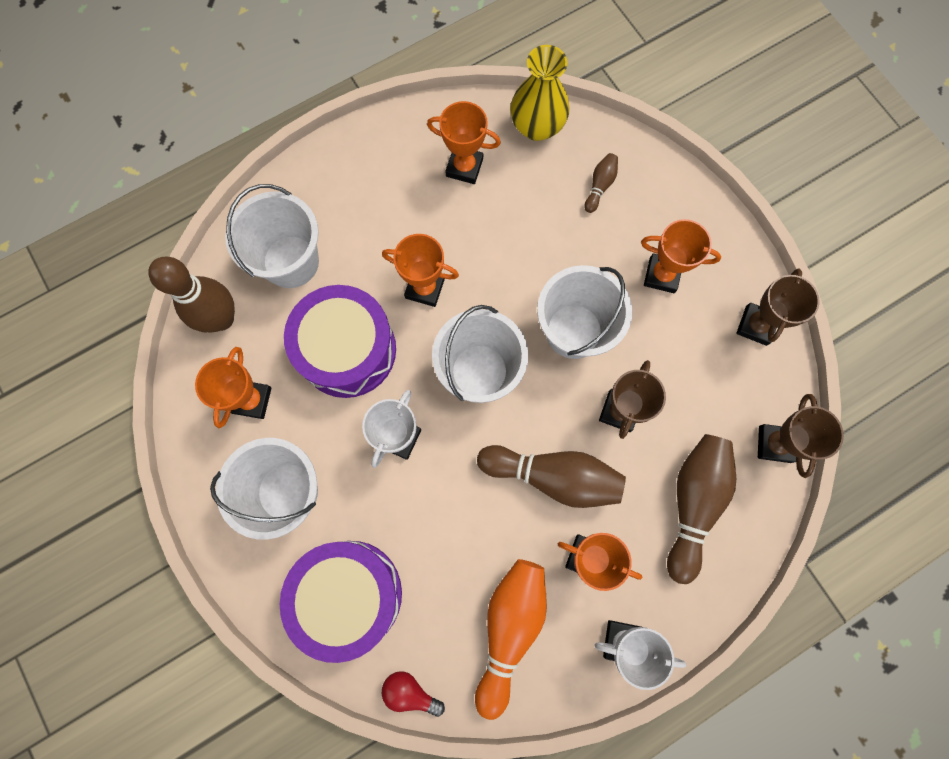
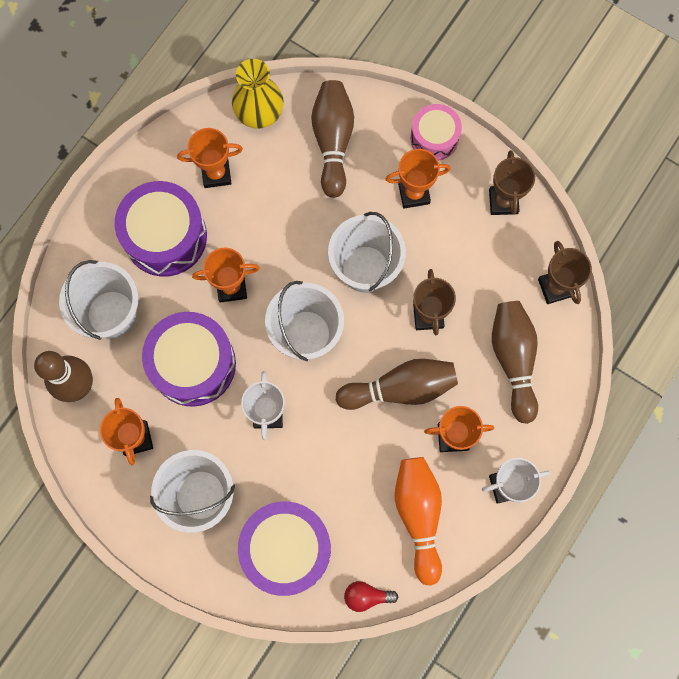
camera: 25 degrees left, 0 degrees up
brown bowling pin [584,153,618,213] -> brown bowling pin [311,80,354,198], size x2.11
none -> purple drum [115,181,207,277]
none -> pink drum [410,104,462,161]

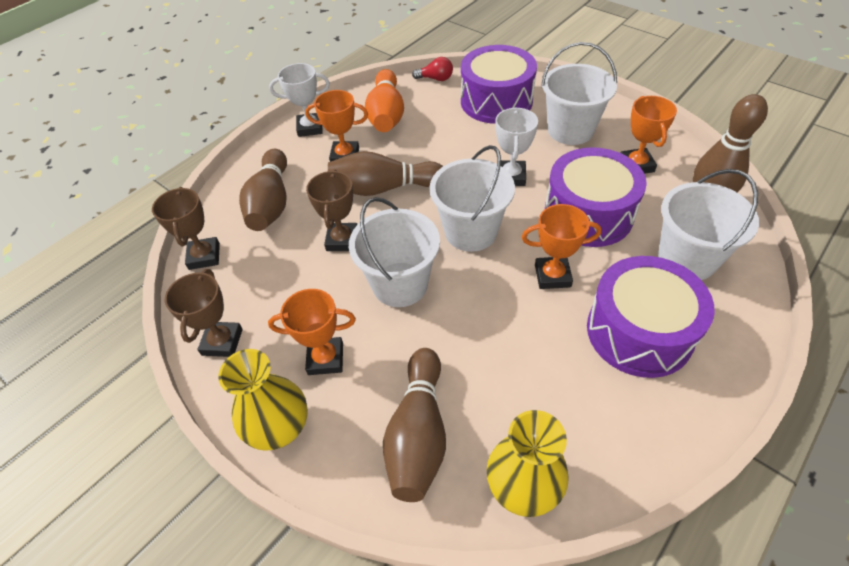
camera: 170 degrees left, 25 degrees down
orange trophy [177,128,243,188] -> none
pink drum [410,104,462,161] -> yellow vase [218,349,308,451]

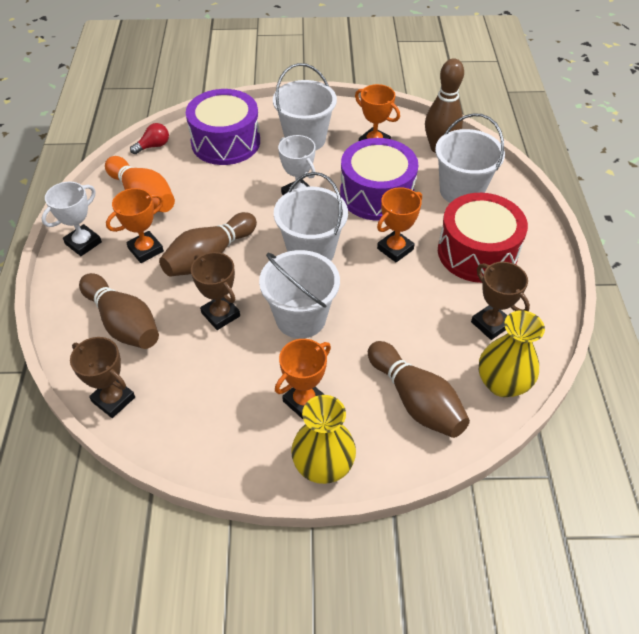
camera: 45 degrees left, 0 degrees up
brown trophy [165,269,243,357] -> brown trophy moved to [471,262,530,340]
purple drum [587,256,714,378] -> red drum [438,193,528,283]

